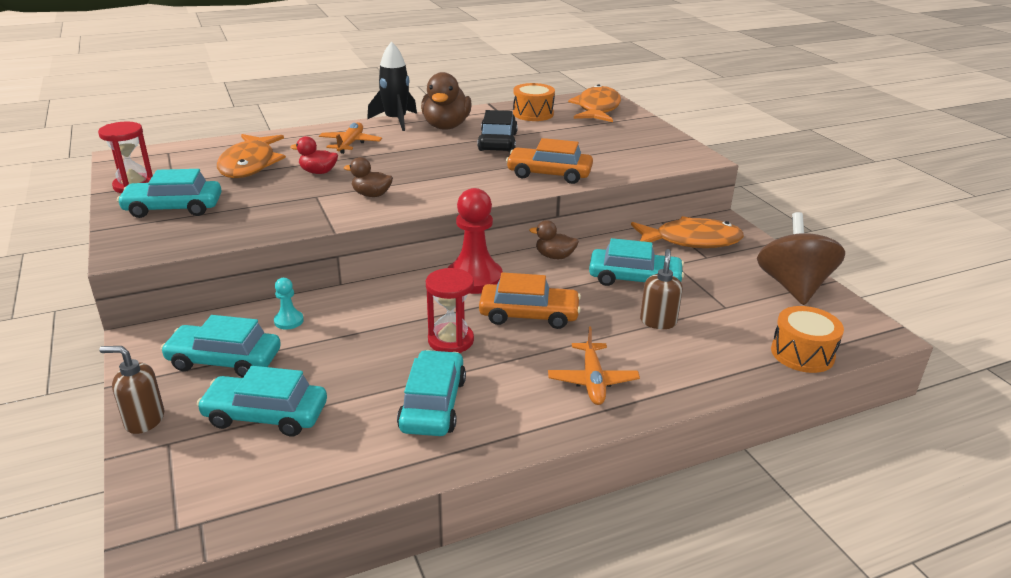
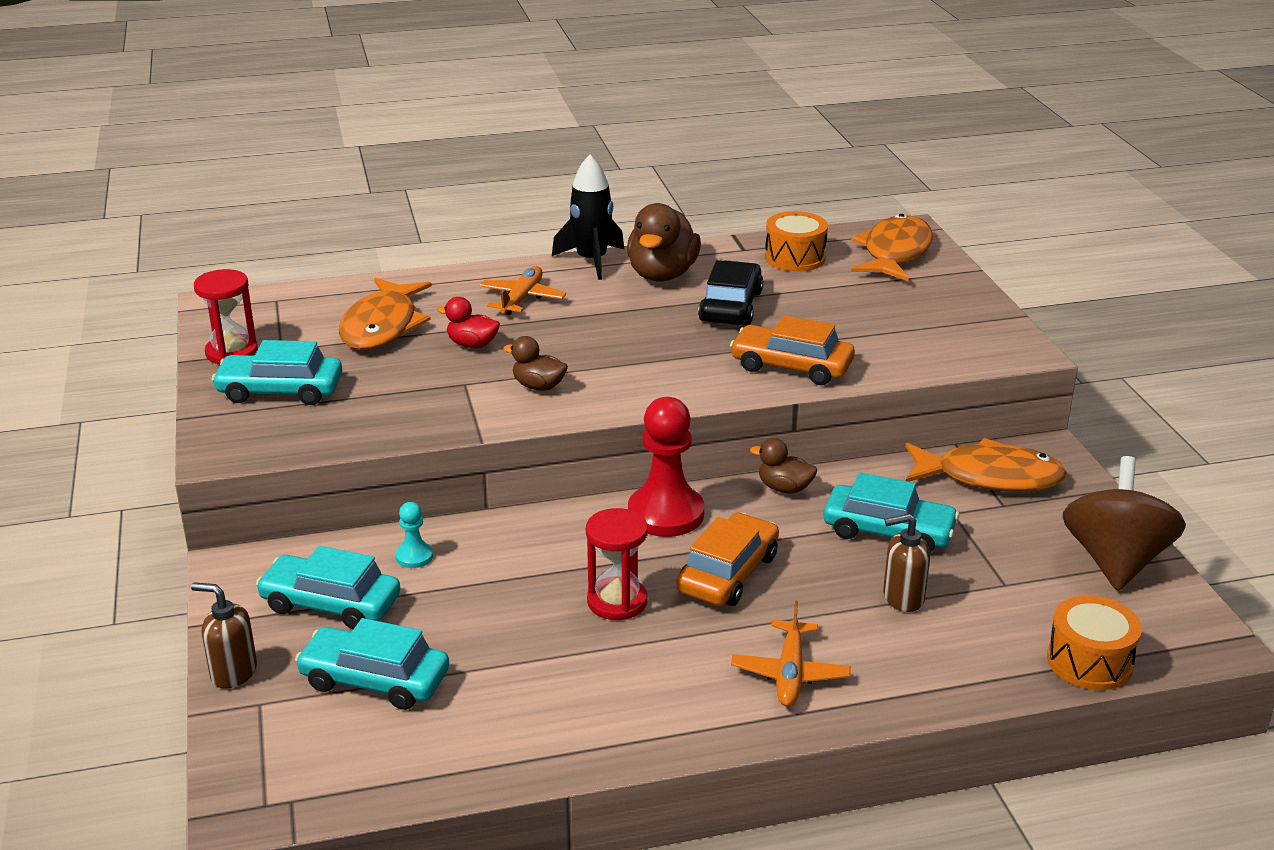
camera: 10 degrees right, 0 degrees up
turquoise car [397,350,466,436] -> none
orange car [479,272,581,329] -> orange car turned 75 degrees counterclockwise [676,513,779,606]
brown soap dispenser [640,249,683,329] -> brown soap dispenser turned 120 degrees counterclockwise [883,514,930,612]

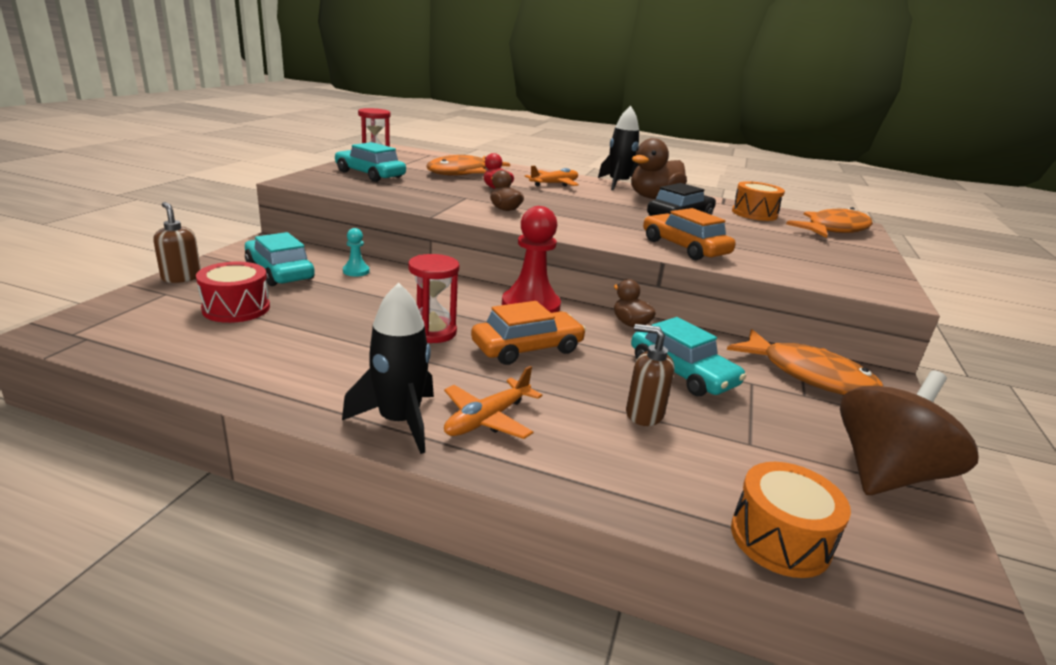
camera: 30 degrees right, 5 degrees down
turquoise car [295,618,449,710] -> red drum [196,262,270,323]
none -> black rocket [342,282,434,454]

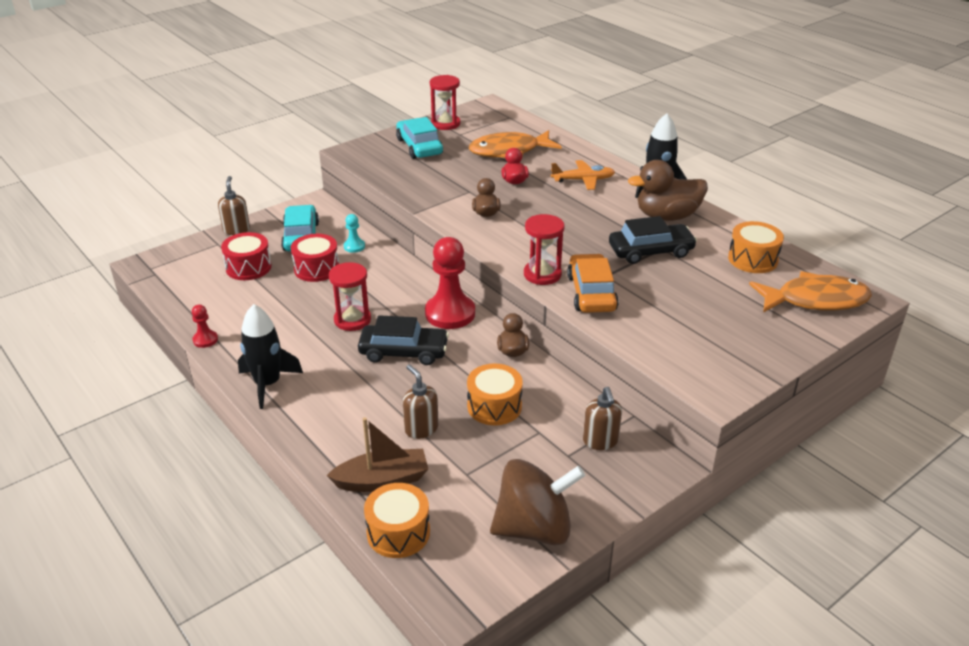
camera: 35 degrees right, 10 degrees up
orange plane [444,366,542,439] -> none
orange car [471,301,586,365] -> black car [358,315,449,365]
turquoise car [631,317,746,396] -> orange drum [467,364,523,425]
orange fish [727,329,883,395] -> brown soap dispenser [583,387,622,450]
none -> red pawn [192,305,218,348]
none -> red drum [291,234,339,282]
none -> brown boat [327,417,428,492]
none -> red hourglass [524,214,565,285]

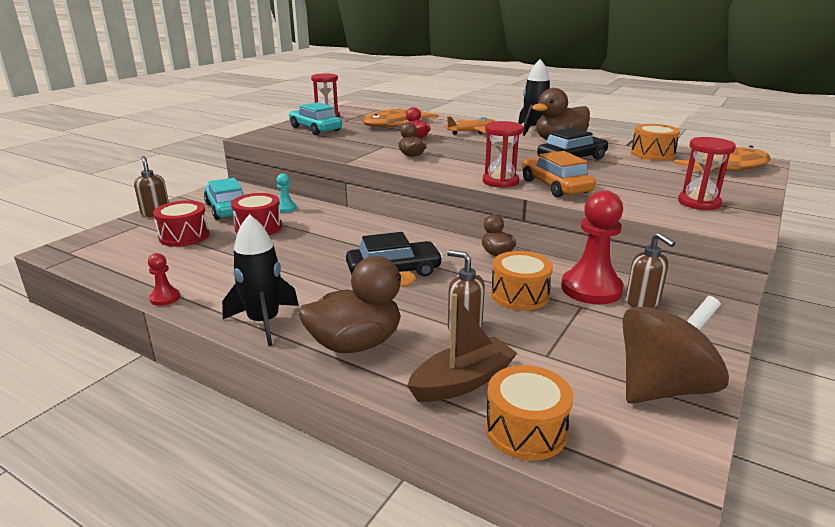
camera: 20 degrees left, 10 degrees down
red hourglass [329,262,371,331] -> red hourglass moved to [678,137,736,210]
red pawn [425,237,475,329] -> red pawn moved to [561,190,624,304]
none -> brown duck [298,256,416,353]

